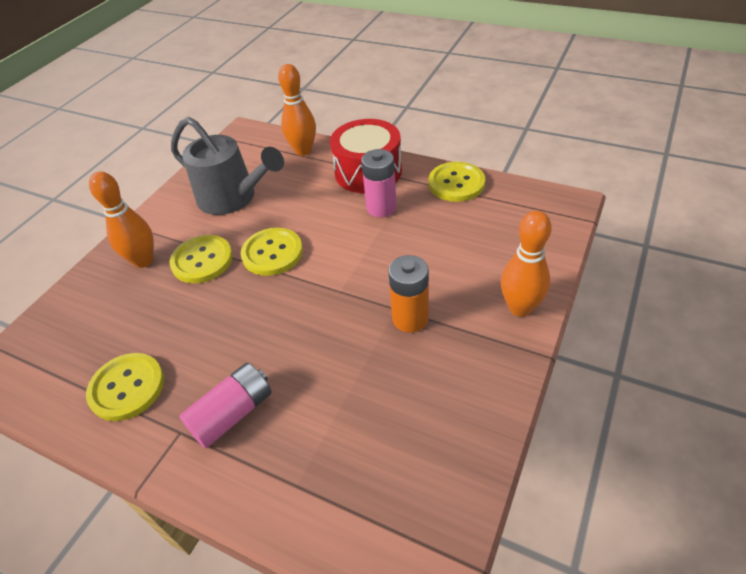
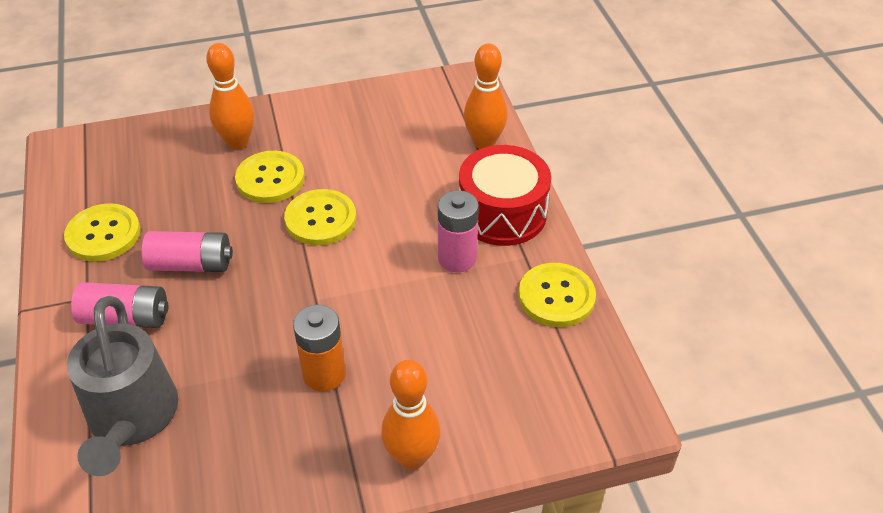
camera: 45 degrees right, 0 degrees up
grey watering can [171,117,284,215] -> grey watering can moved to [67,296,178,476]
none -> pink battery [142,231,233,272]

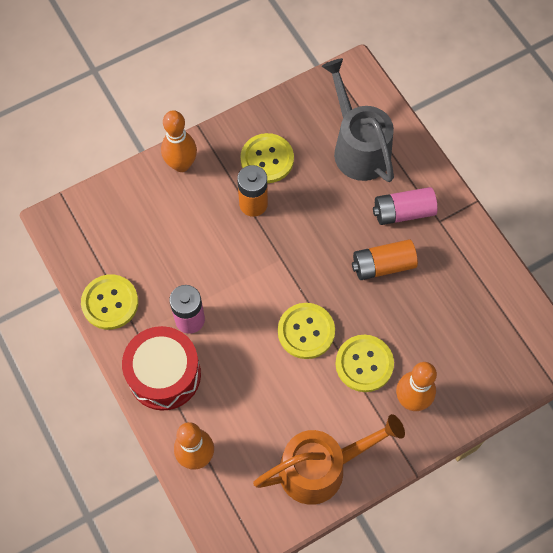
camera: 165 degrees right, 20 degrees up
yellow button [64,203,141,262] -> yellow button moved to [240,133,294,183]
pink battery [142,231,233,272] -> orange battery [352,239,418,280]
none -> orange watering can [253,414,405,505]

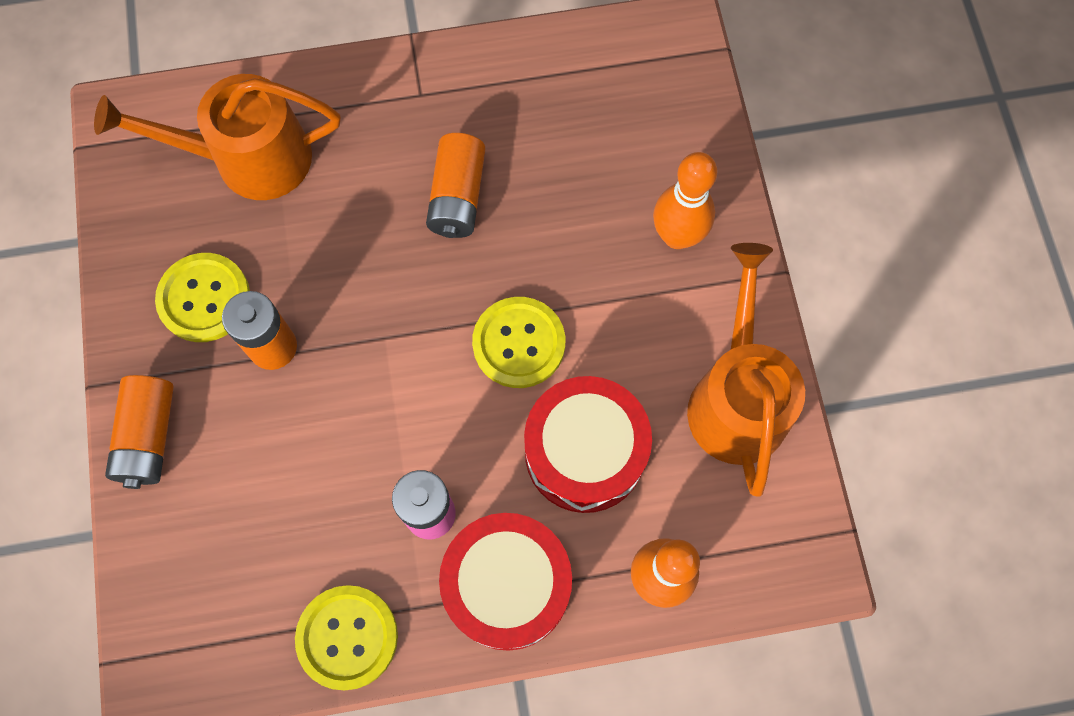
camera: 70 degrees left, 5 degrees up
orange bowling pin [161,110,197,172] -> orange battery [105,375,174,489]
grey watering can [322,58,394,182] -> orange watering can [94,74,340,200]
yellow button [336,335,394,392] -> none
pink battery [373,187,438,225] -> none
none -> red drum [524,376,652,513]

